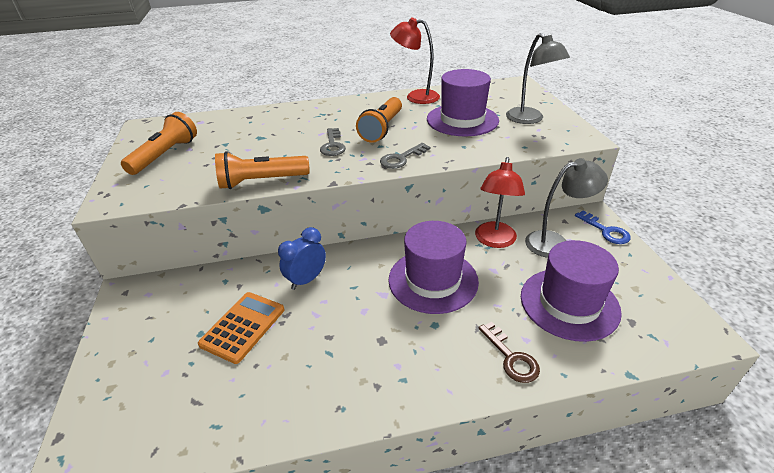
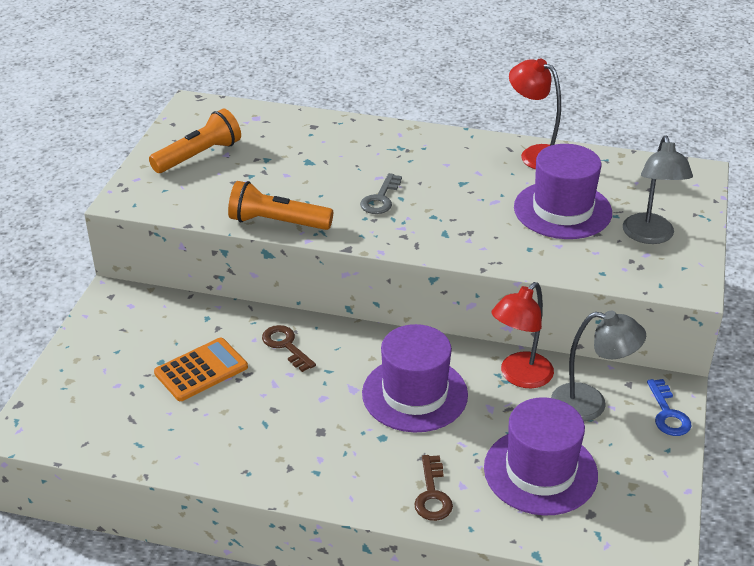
camera: 25 degrees right, 0 degrees up
blue clock [278,227,326,290] -> brown key [262,325,316,372]
orange flashlight [356,97,402,143] -> none
grey key [380,143,431,169] -> none

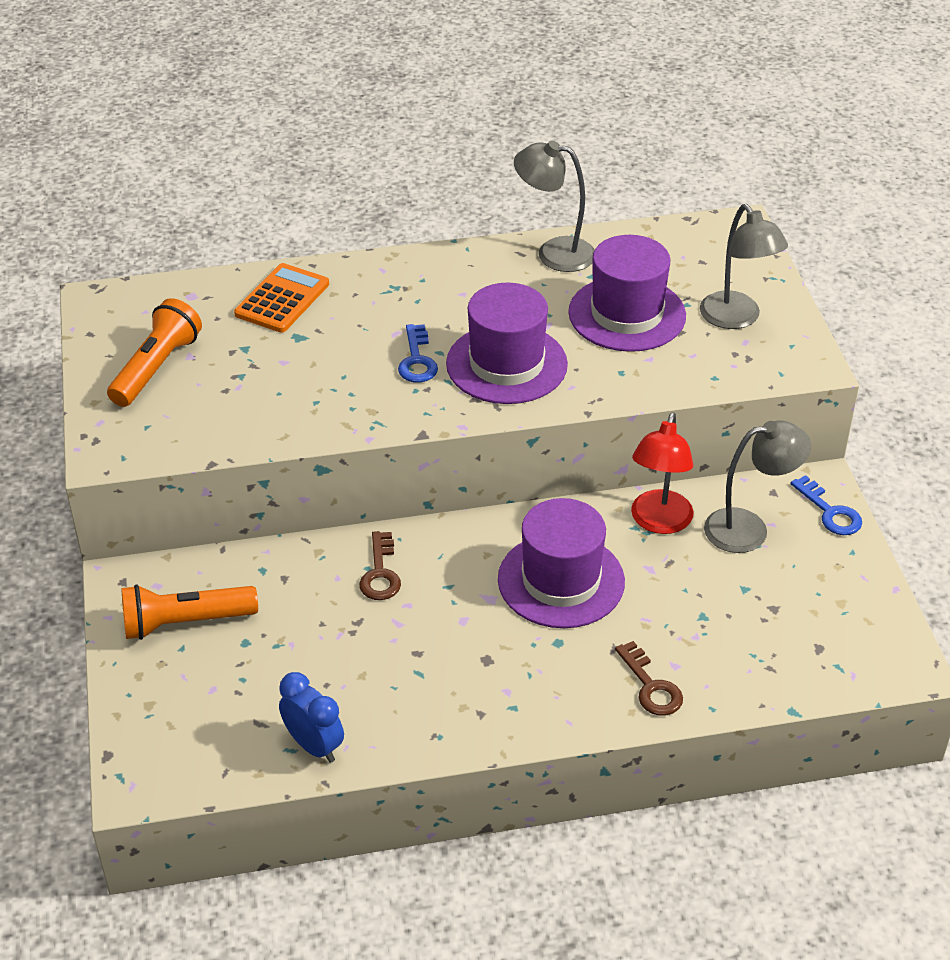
camera: 25 degrees left, 5 degrees up
orange calculator [154,338,248,401] -> orange calculator moved to [234,263,329,333]
orange flashlight [228,181,333,230] -> orange flashlight moved to [121,584,258,640]
brown key [262,325,316,372] -> brown key turned 120 degrees counterclockwise [359,531,401,600]
grey key [360,173,402,214] -> blue key [398,324,438,383]
purple hat [484,397,598,516] -> purple hat moved to [446,283,568,404]
red lamp [509,58,561,170] -> grey lamp [514,140,595,272]
none -> blue clock [279,672,344,763]

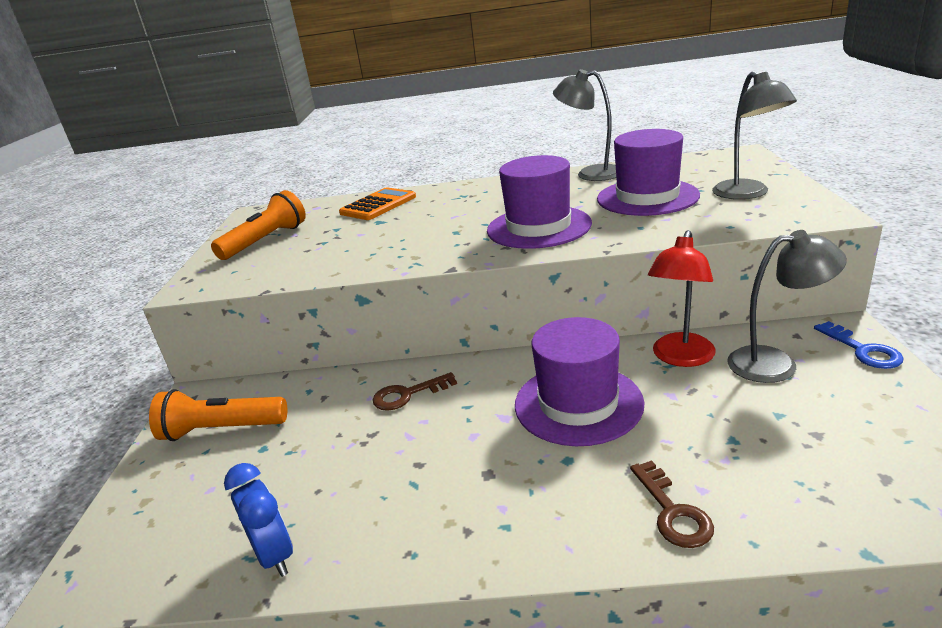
camera: 15 degrees right, 15 degrees down
brown key [359,531,401,600] -> brown key turned 60 degrees clockwise [373,372,457,411]
blue key [398,324,438,383] -> none

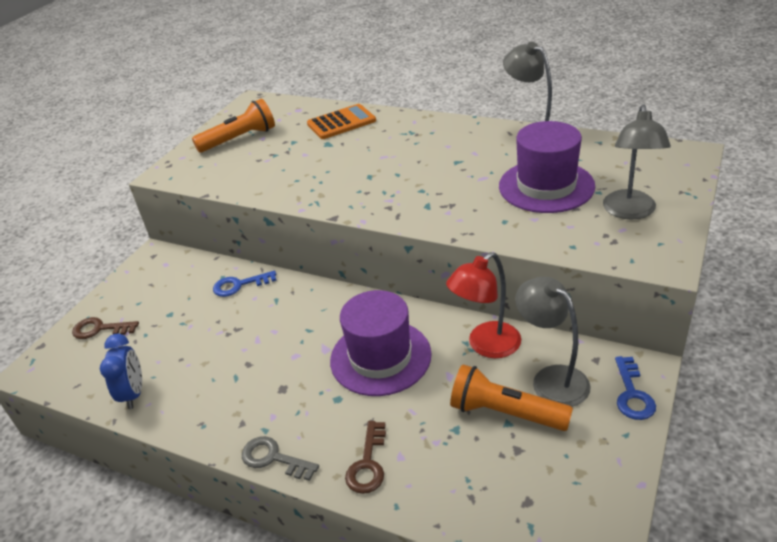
camera: 25 degrees right, 10 degrees up
orange flashlight [149,389,287,441] -> orange flashlight moved to [450,365,573,431]
brown key [373,372,457,411] -> brown key moved to [72,317,139,339]
purple hat [487,155,592,249] -> none
grey lamp [727,230,847,383] -> grey lamp turned 150 degrees counterclockwise [515,277,591,407]
none -> blue key [213,271,277,297]
none -> grey key [242,436,319,481]

